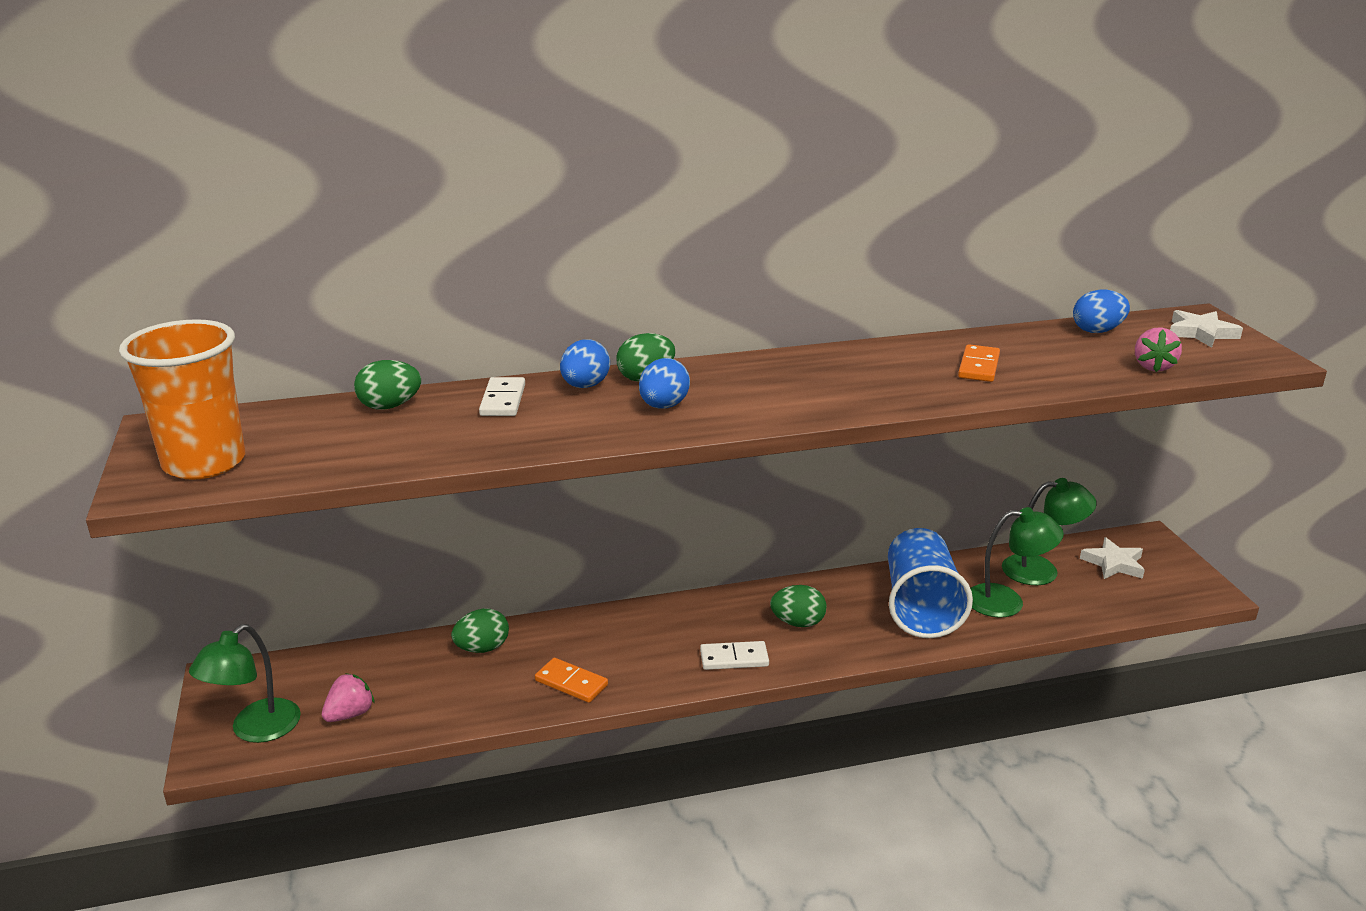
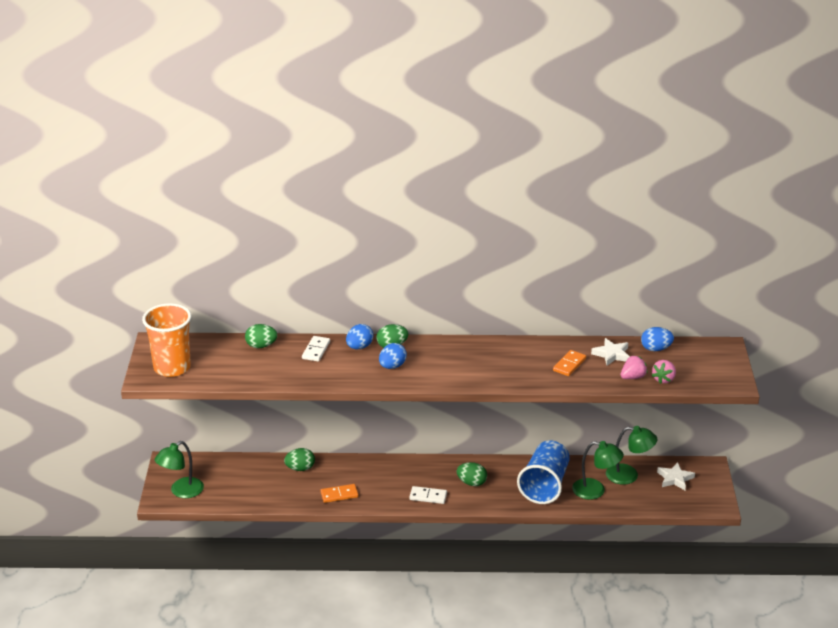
camera: 15 degrees right, 5 degrees up
pink strawberry [322,673,375,722] -> pink strawberry moved to [621,355,648,379]
orange domino [535,658,608,703] -> orange domino turned 60 degrees counterclockwise [320,484,359,503]
white star [1170,310,1243,348] -> white star moved to [591,338,630,366]

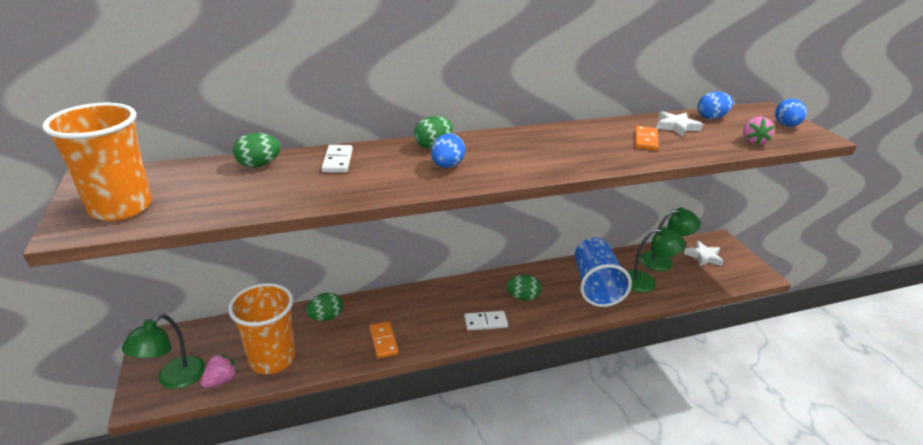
camera: 20 degrees left, 0 degrees up
orange domino [320,484,359,503] -> orange domino turned 75 degrees counterclockwise [369,321,399,358]
blue egg [346,324,373,349] -> blue egg moved to [775,99,807,127]
pink strawberry [621,355,648,379] -> pink strawberry moved to [200,353,238,388]
none -> orange cup [228,283,295,374]

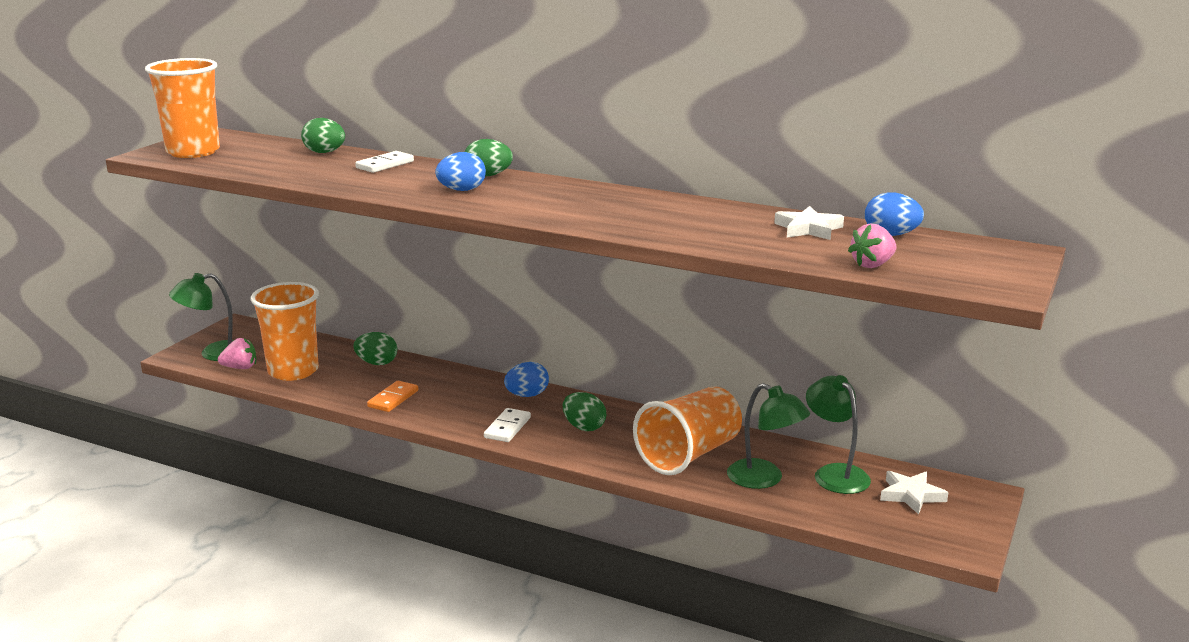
camera: 45 degrees right, 10 degrees down
white domino [464,311,508,331] -> white domino turned 75 degrees clockwise [484,408,531,442]
blue cup [575,238,632,307] -> orange cup [633,386,742,475]
orange domino [635,126,659,151] -> none
green lamp [640,207,701,271] -> green lamp turned 150 degrees counterclockwise [806,375,871,494]
blue egg [775,99,807,127] -> blue egg moved to [504,362,549,397]

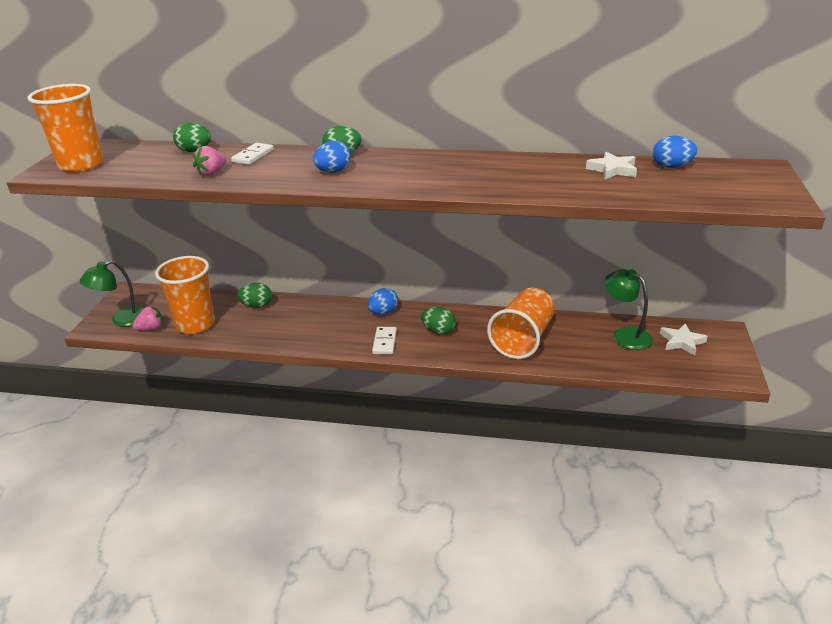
camera: 15 degrees left, 10 degrees up
orange domino [367,381,418,412] -> none
green lamp [727,383,810,489] -> none
pink strawberry [848,223,897,268] -> pink strawberry moved to [193,146,226,176]

